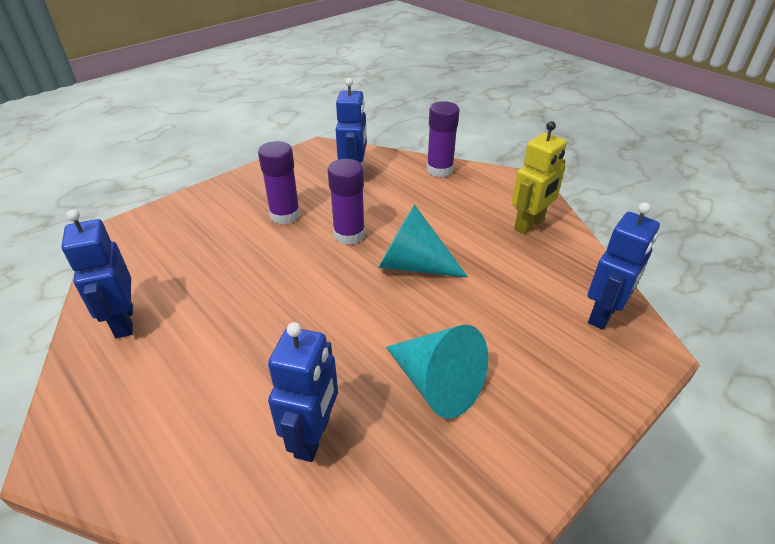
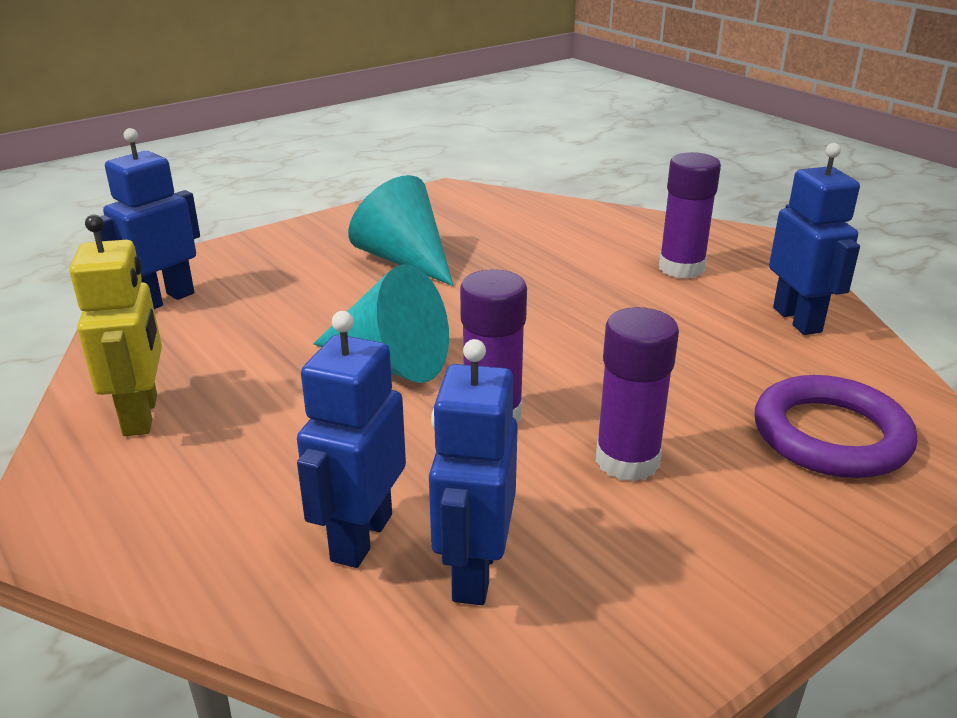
camera: 175 degrees left, 10 degrees down
blue robot [268,322,338,462] -> blue robot moved to [297,311,406,568]
purple glue stick [427,101,459,177] -> purple glue stick moved to [659,152,721,279]
yellow robot [512,121,567,235] -> yellow robot turned 120 degrees clockwise [69,215,162,436]
none -> purple ring [755,375,917,478]

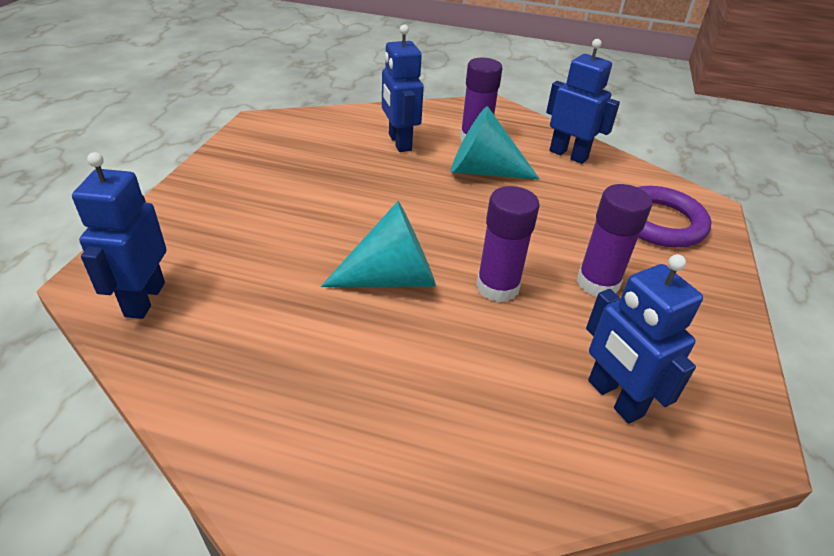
camera: 40 degrees left, 10 degrees up
yellow robot [69,215,162,436] -> none
blue robot [297,311,406,568] -> blue robot moved to [382,25,424,152]
turquoise cone [348,175,454,286] -> turquoise cone moved to [451,106,539,179]

